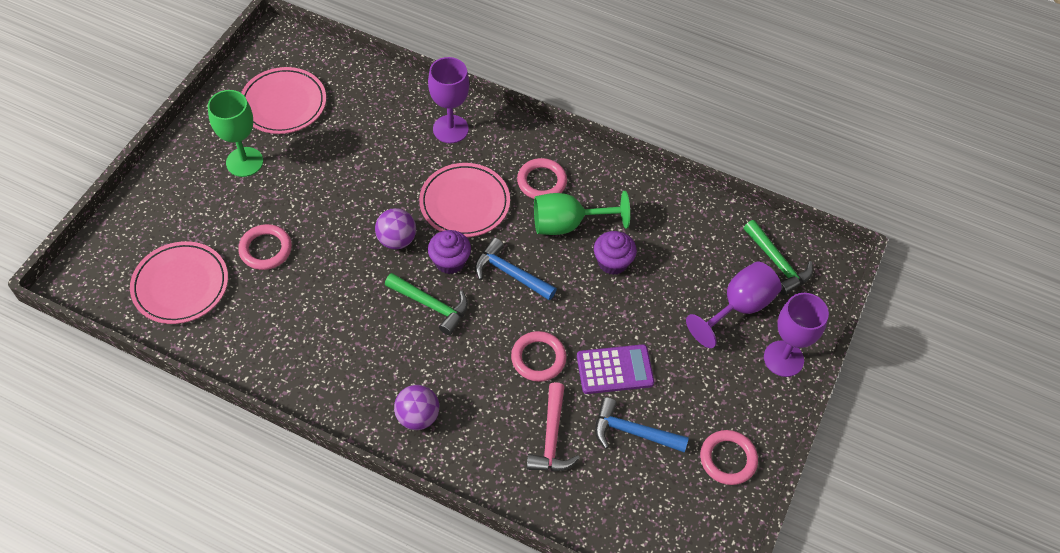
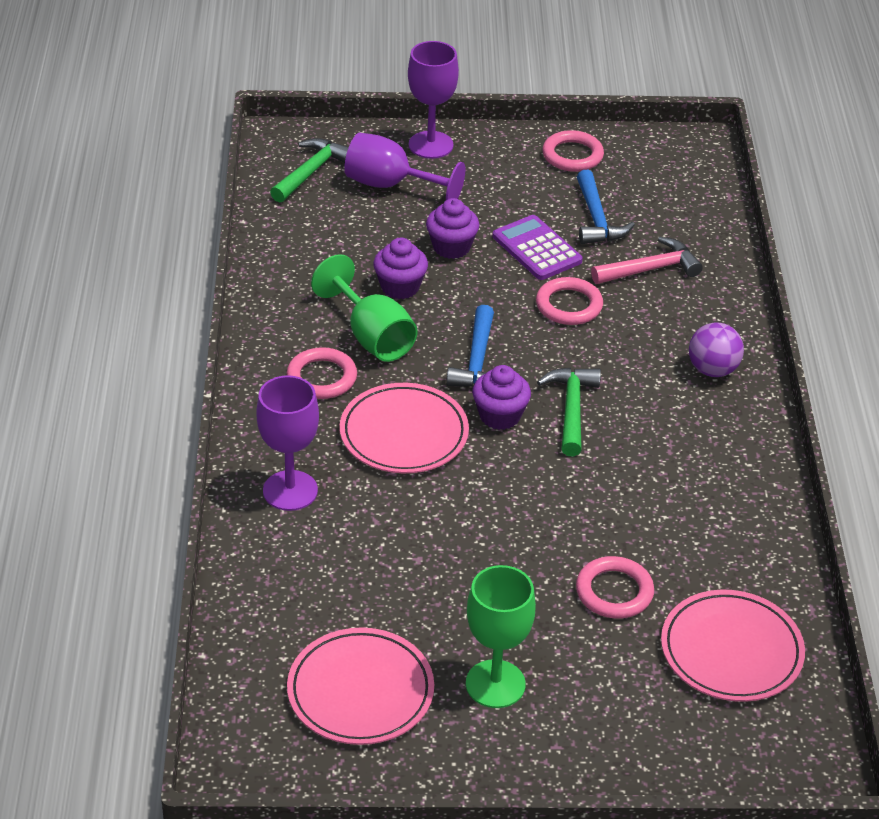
camera: 115 degrees left, 15 degrees down
purple ball [375,208,416,250] -> none
none -> purple cupcake [426,198,479,259]

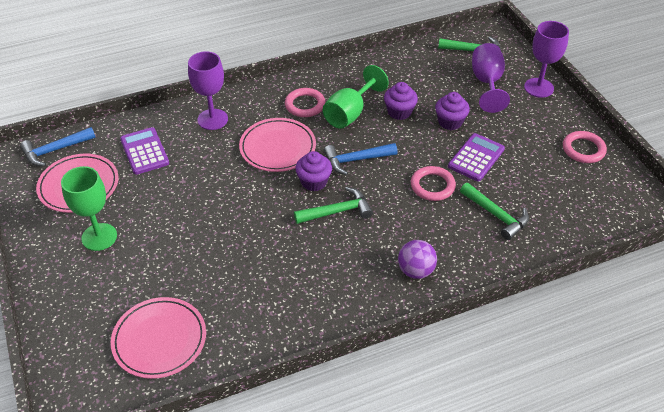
camera: 70 degrees right, 5 degrees up
pink ring [576,556,654,619] -> none
blue hammer [577,170,635,244] -> blue hammer moved to [20,127,96,166]
pink hammer [591,237,703,284] -> green hammer [460,183,529,240]
none -> purple calculator [120,127,169,175]

